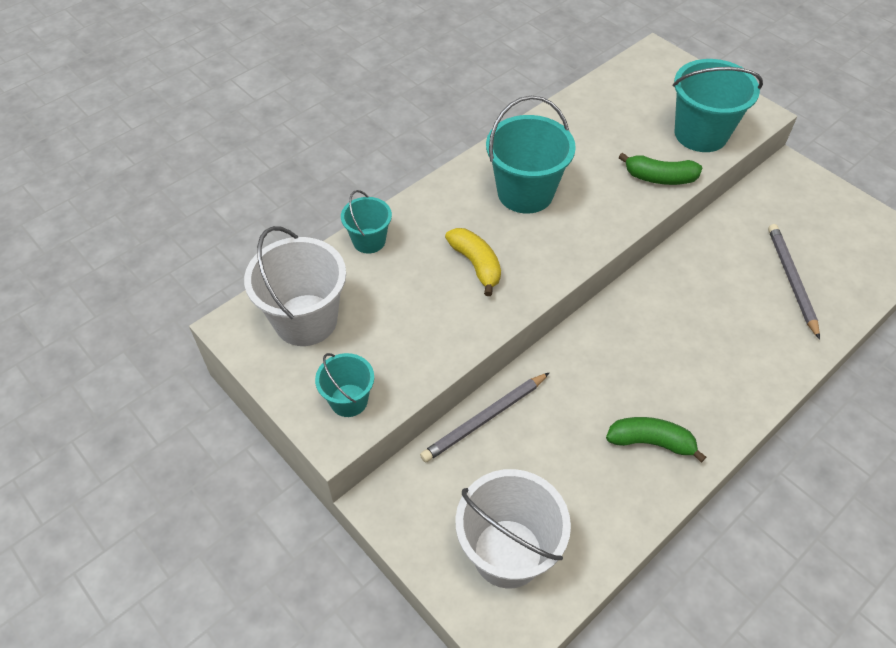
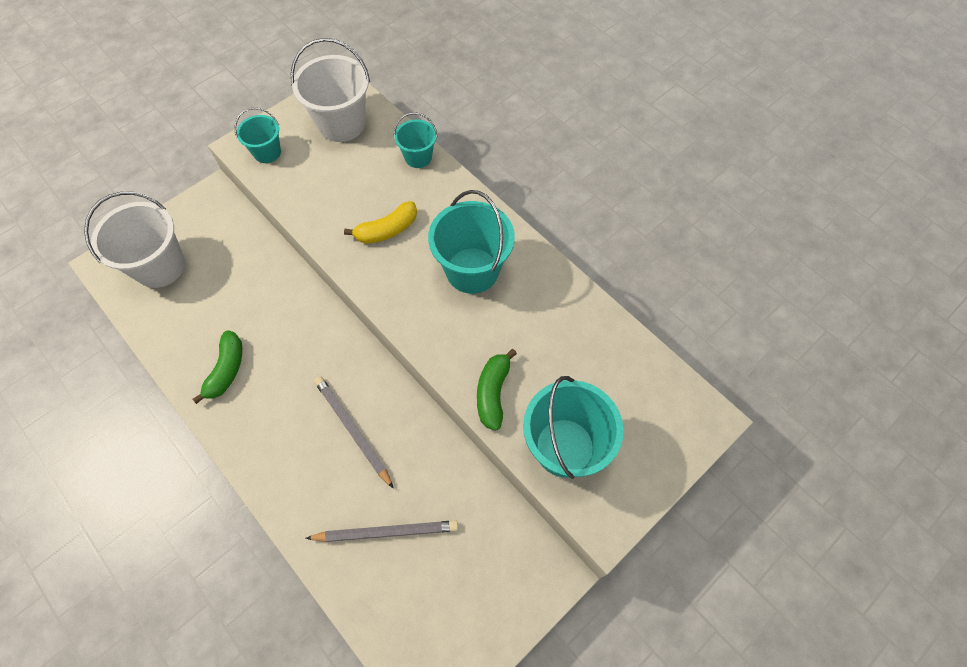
camera: 90 degrees right, 10 degrees up
grey pencil [420,372,550,462] -> grey pencil moved to [314,376,394,489]

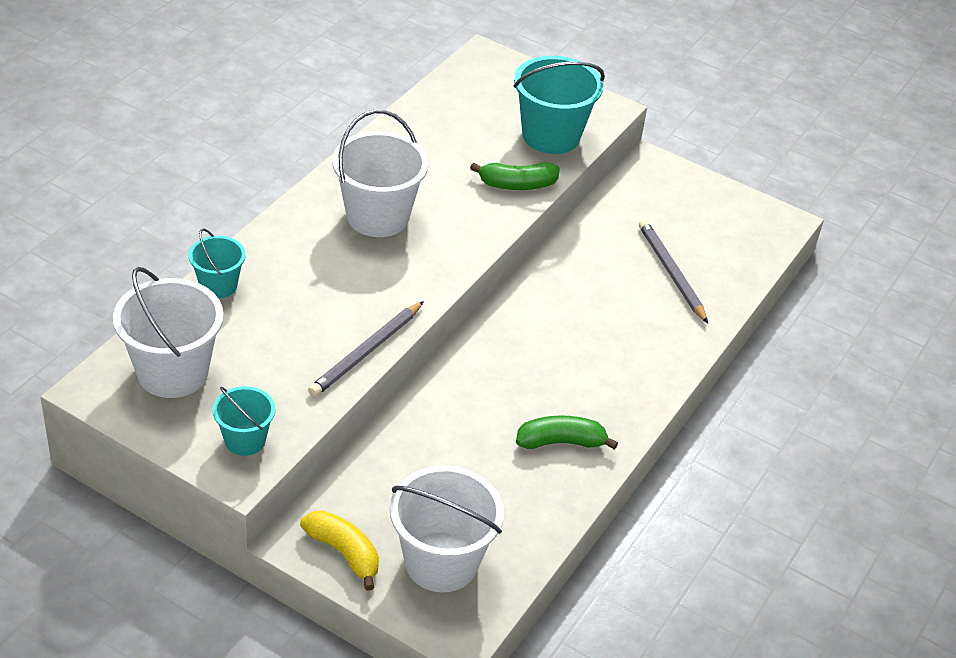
camera: 110 degrees left, 20 degrees down
grey pencil [314,376,394,489] -> grey pencil moved to [308,301,424,397]
yellow banana [344,201,417,244] -> yellow banana moved to [300,510,379,591]
turquoise bucket [428,190,515,294] -> white bucket [332,110,429,237]

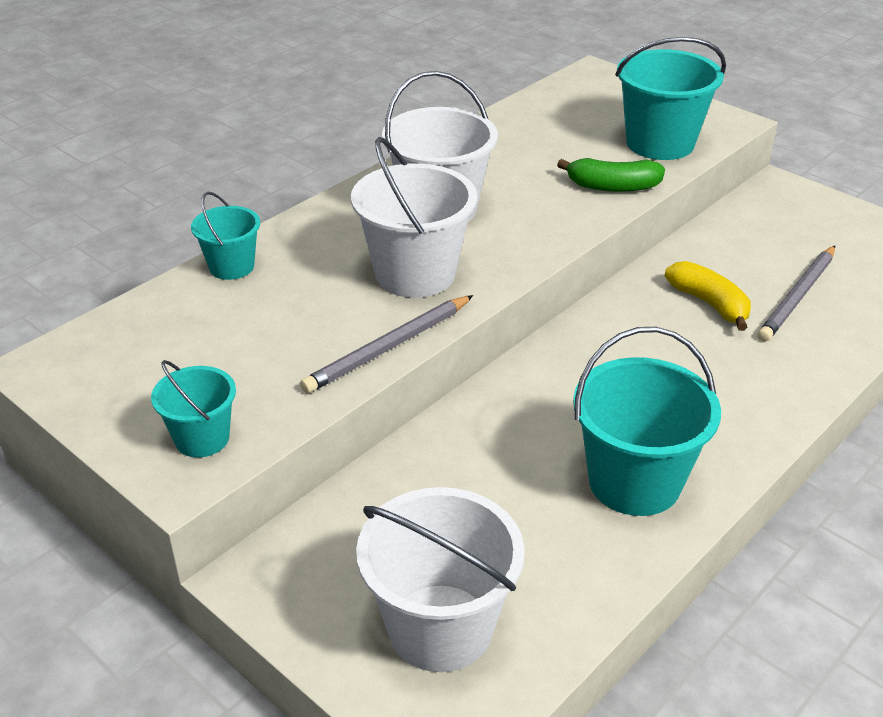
camera: 15 degrees right, 5 degrees down
white bucket [113,267,224,398] -> white bucket moved to [351,137,477,298]
yellow banana [300,510,379,591] -> yellow banana moved to [665,261,751,331]
green banana [516,415,618,450] -> turquoise bucket [573,327,721,516]
grey pencil [639,220,708,324] -> grey pencil turned 135 degrees counterclockwise [758,246,835,342]

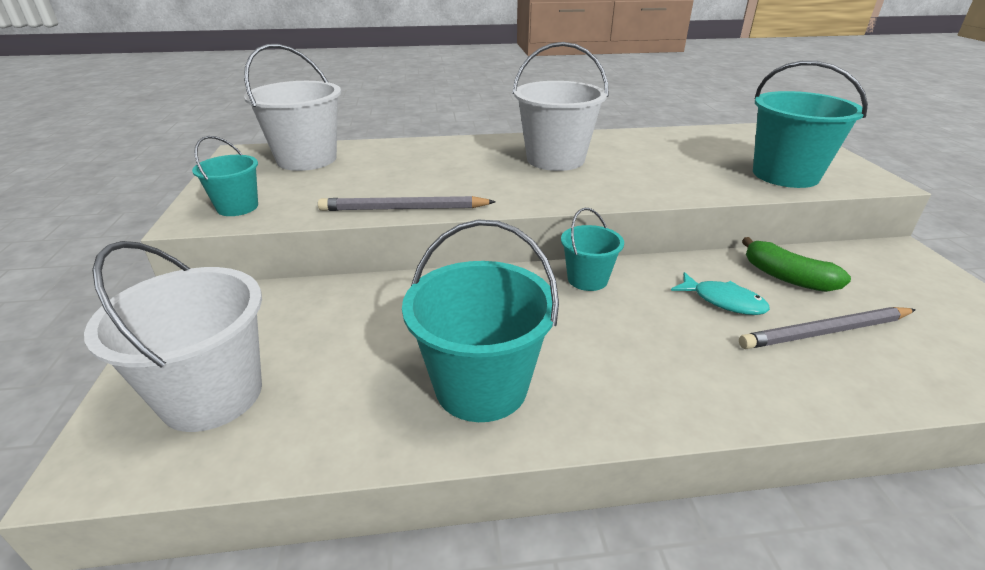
camera: 40 degrees right, 5 degrees down
turquoise bucket [191,192,260,280] -> turquoise bucket moved to [561,208,624,291]
white bucket [351,137,477,298] -> white bucket moved to [244,44,341,171]
green banana [557,158,665,192] -> green banana moved to [742,237,851,292]
yellow banana [665,261,751,331] -> turquoise fish [671,272,770,315]

